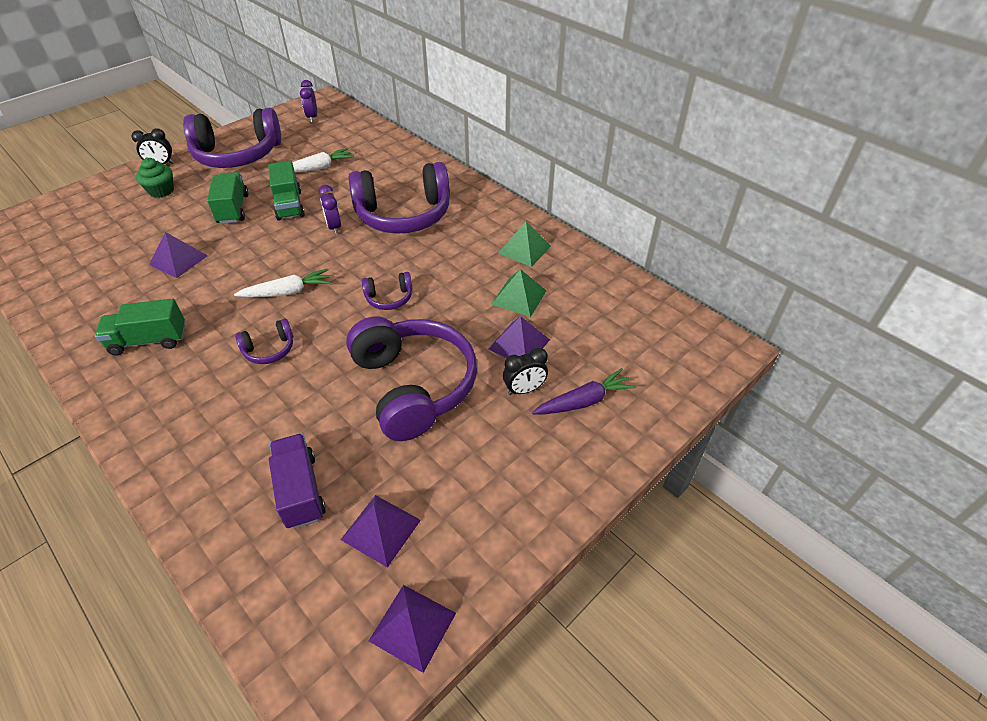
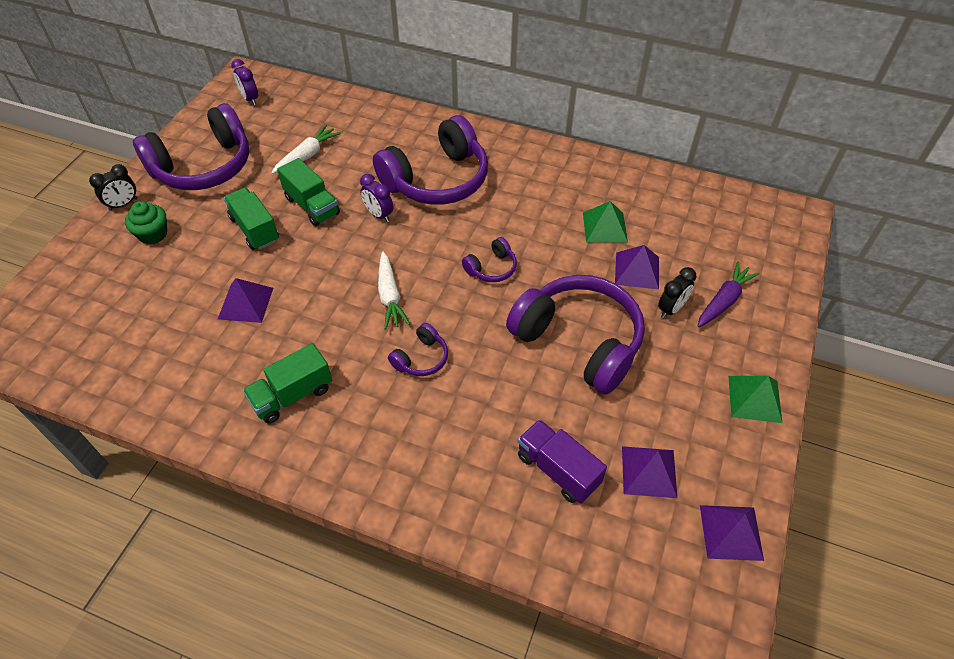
camera: 25 degrees left, 5 degrees up
white carrot [234,269,332,297] -> white carrot turned 120 degrees clockwise [378,252,410,330]
green pyramid [498,222,551,267] -> green pyramid moved to [728,376,782,423]

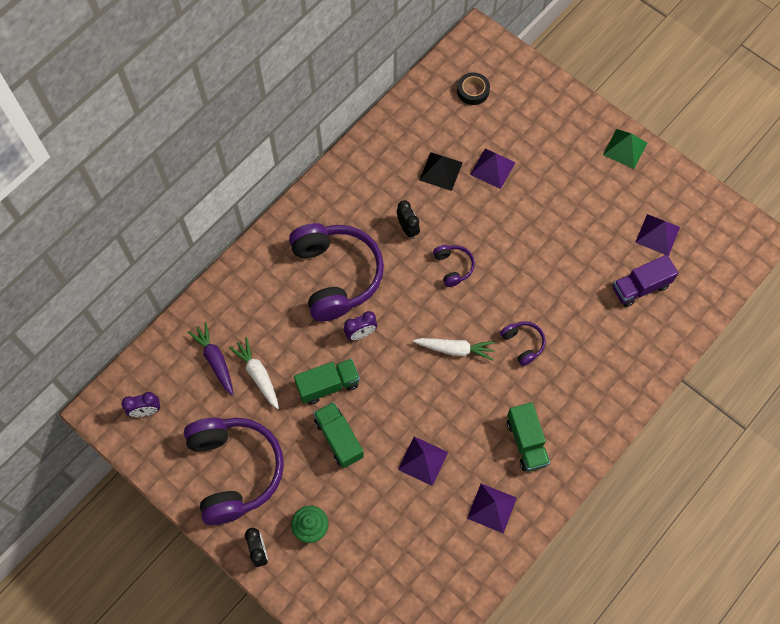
camera: 70 degrees left, 15 degrees up
green truck [224,188,279,250] -> green truck turned 75 degrees clockwise [313,402,364,468]
purple headphones [506,275,645,394] -> none
green pyramid [583,201,628,243] -> black pyramid [419,152,463,191]
black clock [658,267,696,318] -> black clock moved to [397,200,420,239]
purple carrot [698,262,760,327] -> purple carrot moved to [188,322,234,395]
purple pyramid [700,505,764,561] -> purple pyramid moved to [467,483,517,534]
none -> black tape [457,72,490,105]

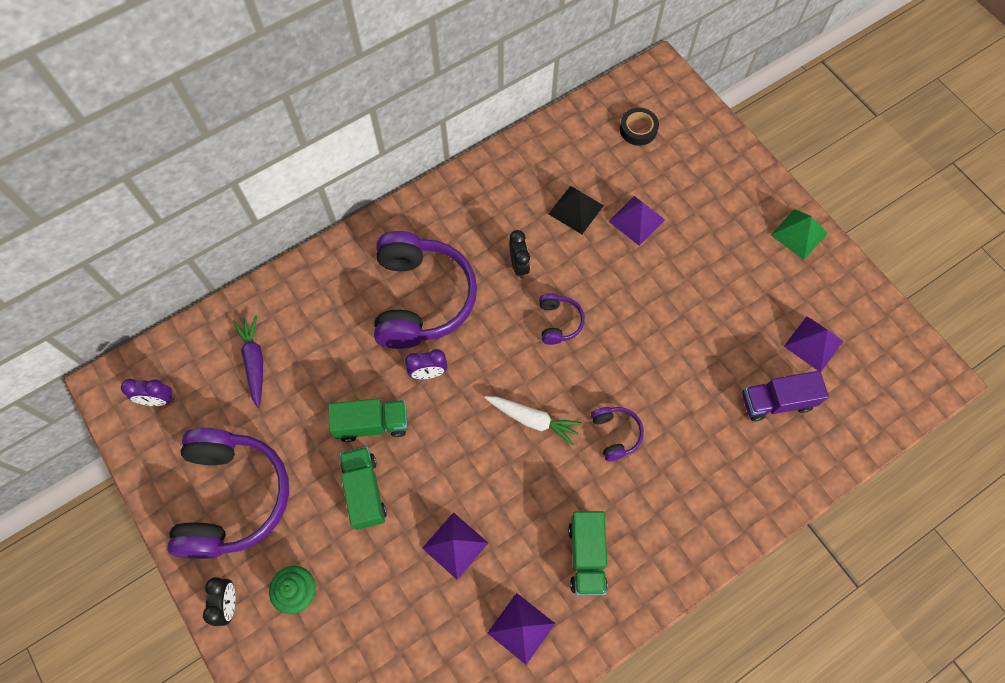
camera: 15 degrees right, 0 degrees up
white carrot [229,337,279,409] -> none

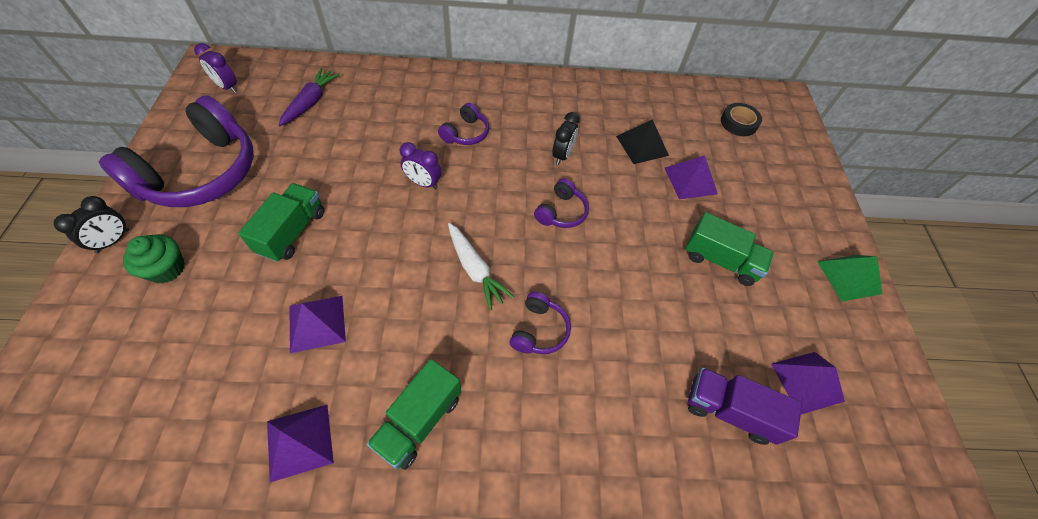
camera: 30 degrees right, 10 degrees down
green truck [328,398,408,442] -> green truck moved to [685,212,774,286]
purple headphones [374,231,477,349] -> purple headphones [438,103,489,145], size x0.44

